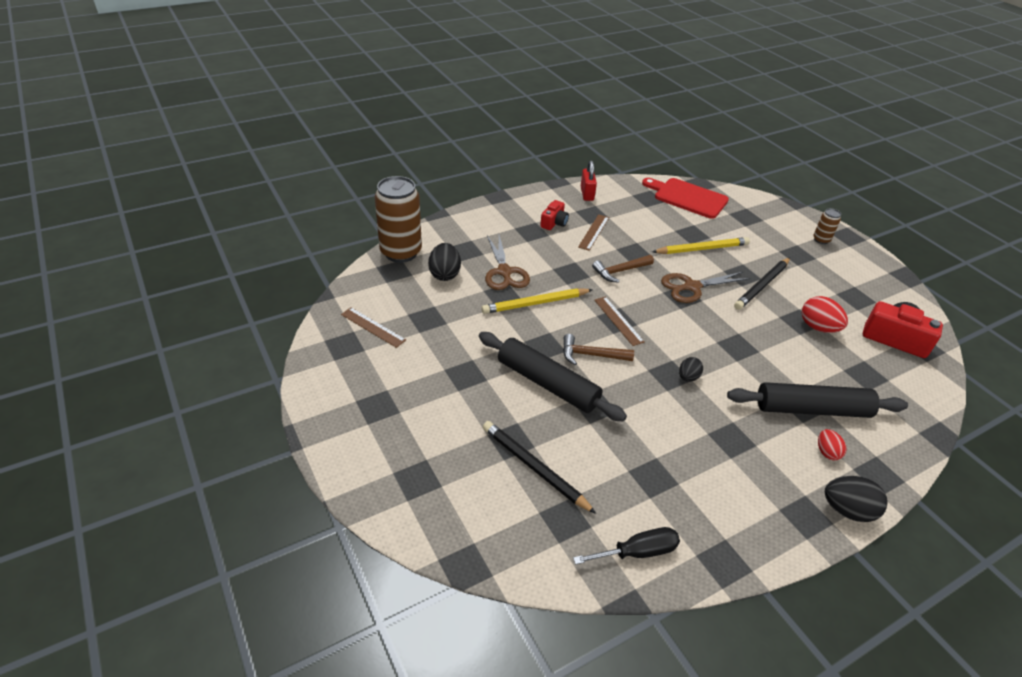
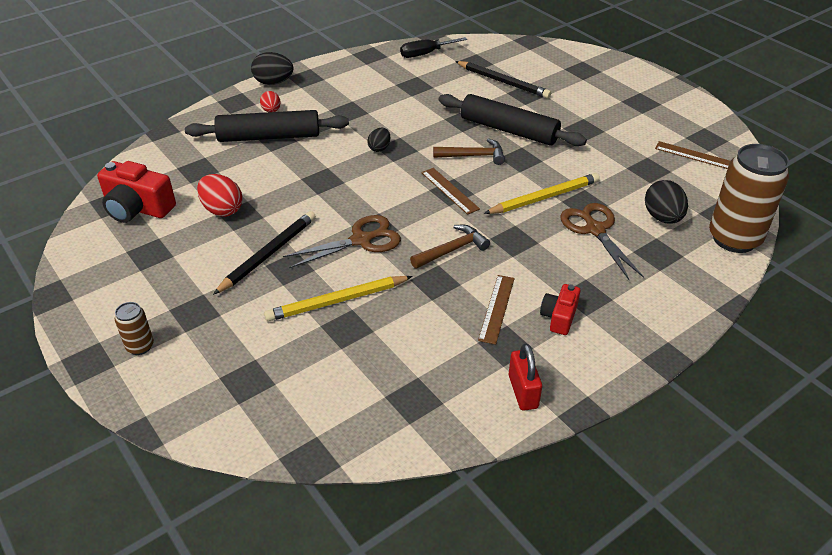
camera: 175 degrees right, 0 degrees up
red cutting board [642,178,729,219] -> none

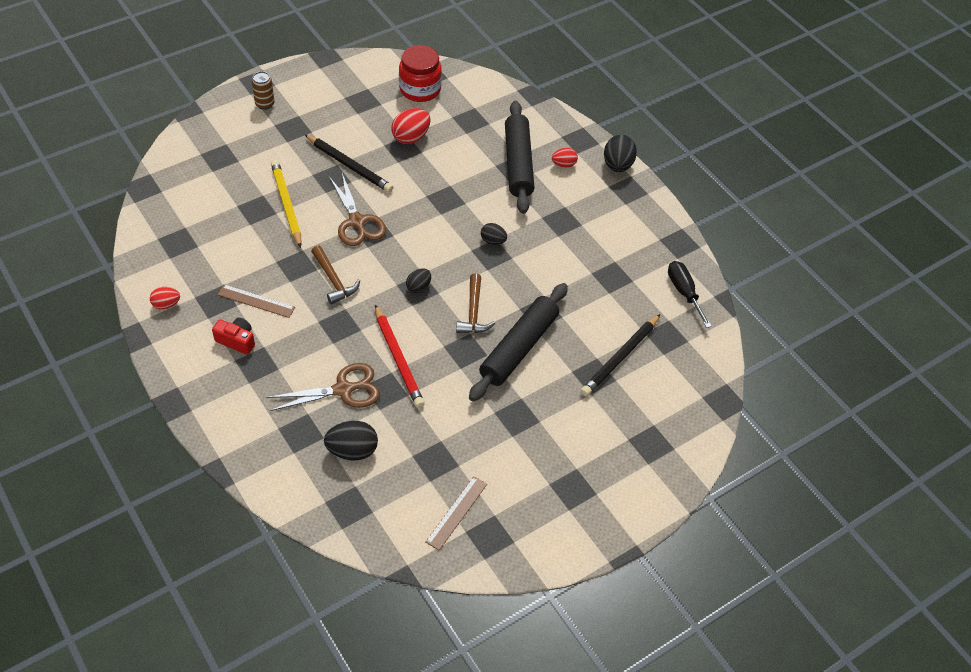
camera: 90 degrees right, 10 degrees up
red camera [97,161,176,223] -> red jar [399,45,442,102]
brown ruler [421,168,480,215] -> black egg [406,268,431,293]
yellow pencil [484,173,600,214] -> red pencil [375,305,425,408]
red padlock [509,343,542,411] -> red egg [150,287,180,309]
brown can [709,144,789,253] -> none

